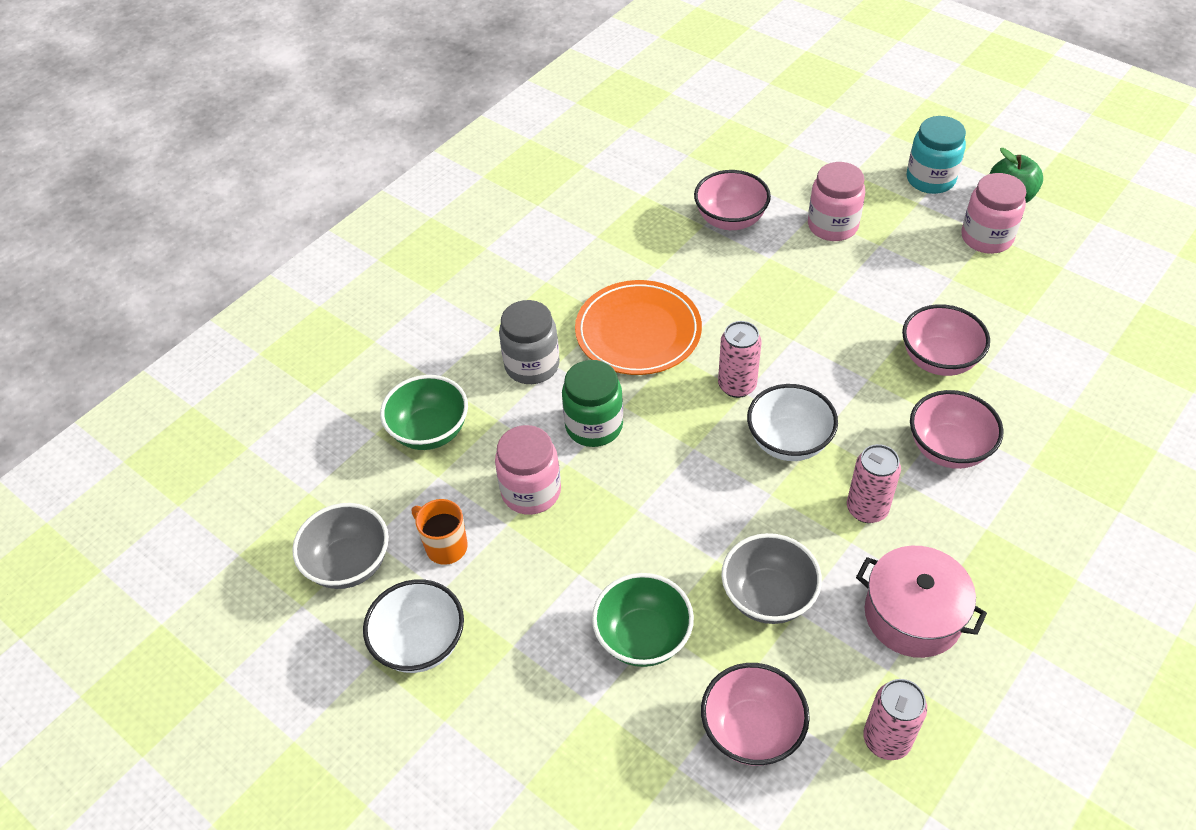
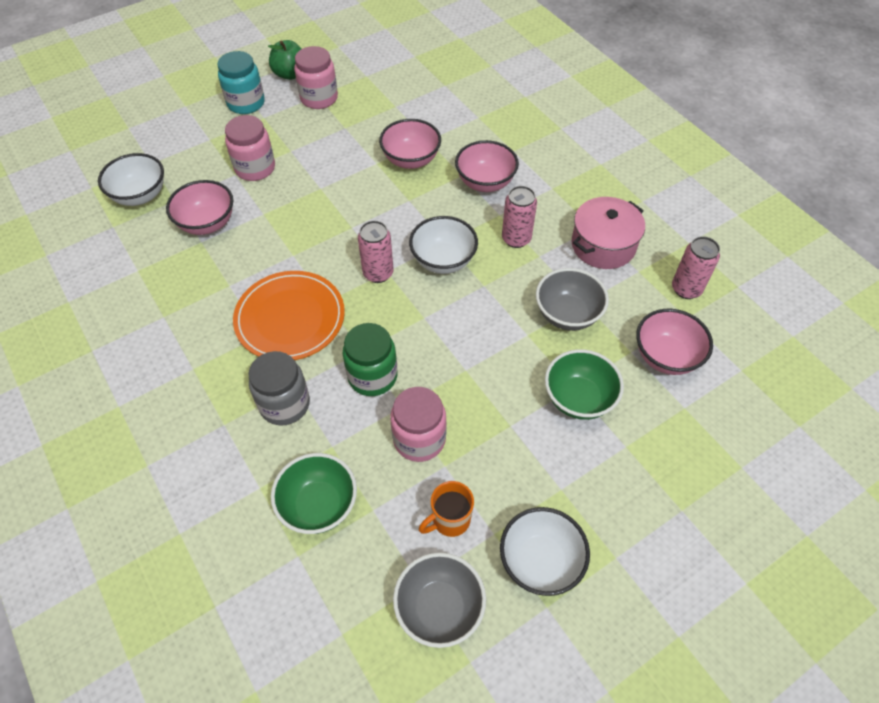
camera: 75 degrees left, 5 degrees up
none -> white bowl [98,153,164,206]

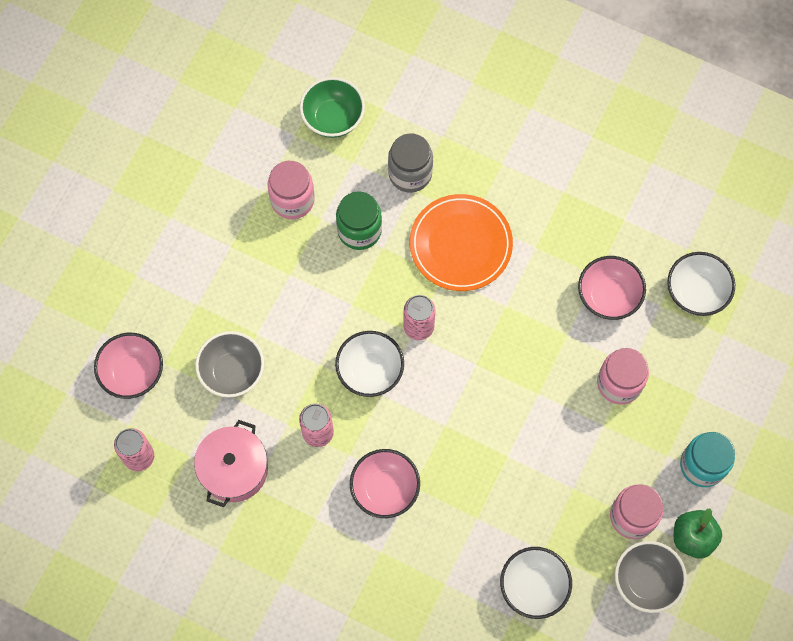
camera: 150 degrees right, 15 degrees up
pink bowl [379,119,441,169] -> none
grey bowl [393,552,486,648] -> grey bowl moved to [615,541,687,613]
orange mug [419,481,474,537] -> none
white bowl [500,507,590,596] -> white bowl moved to [500,547,572,619]
green bowl [545,349,624,420] -> none

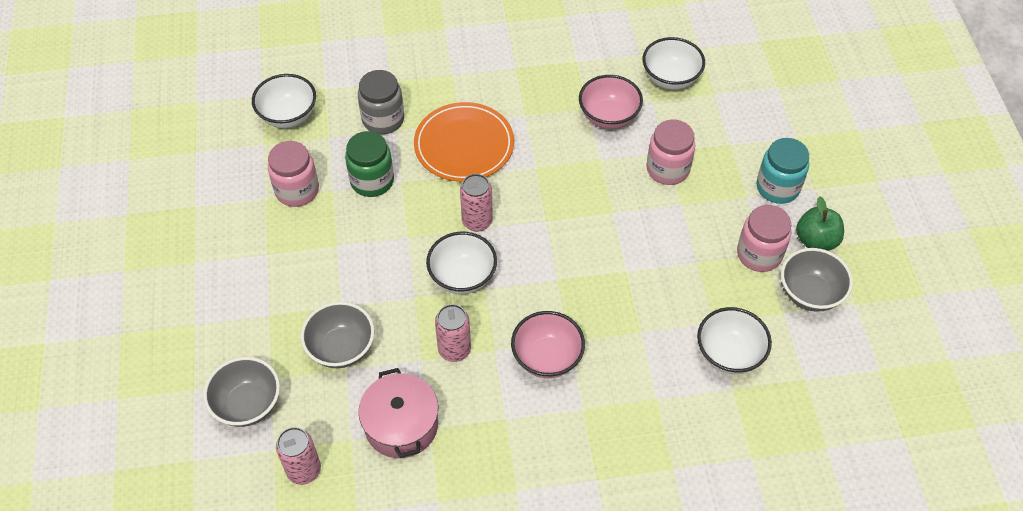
camera: 35 degrees left, 15 degrees down
pink bowl [94,333,163,399] -> grey bowl [203,357,280,427]
green bowl [300,77,365,138] -> white bowl [252,74,316,128]

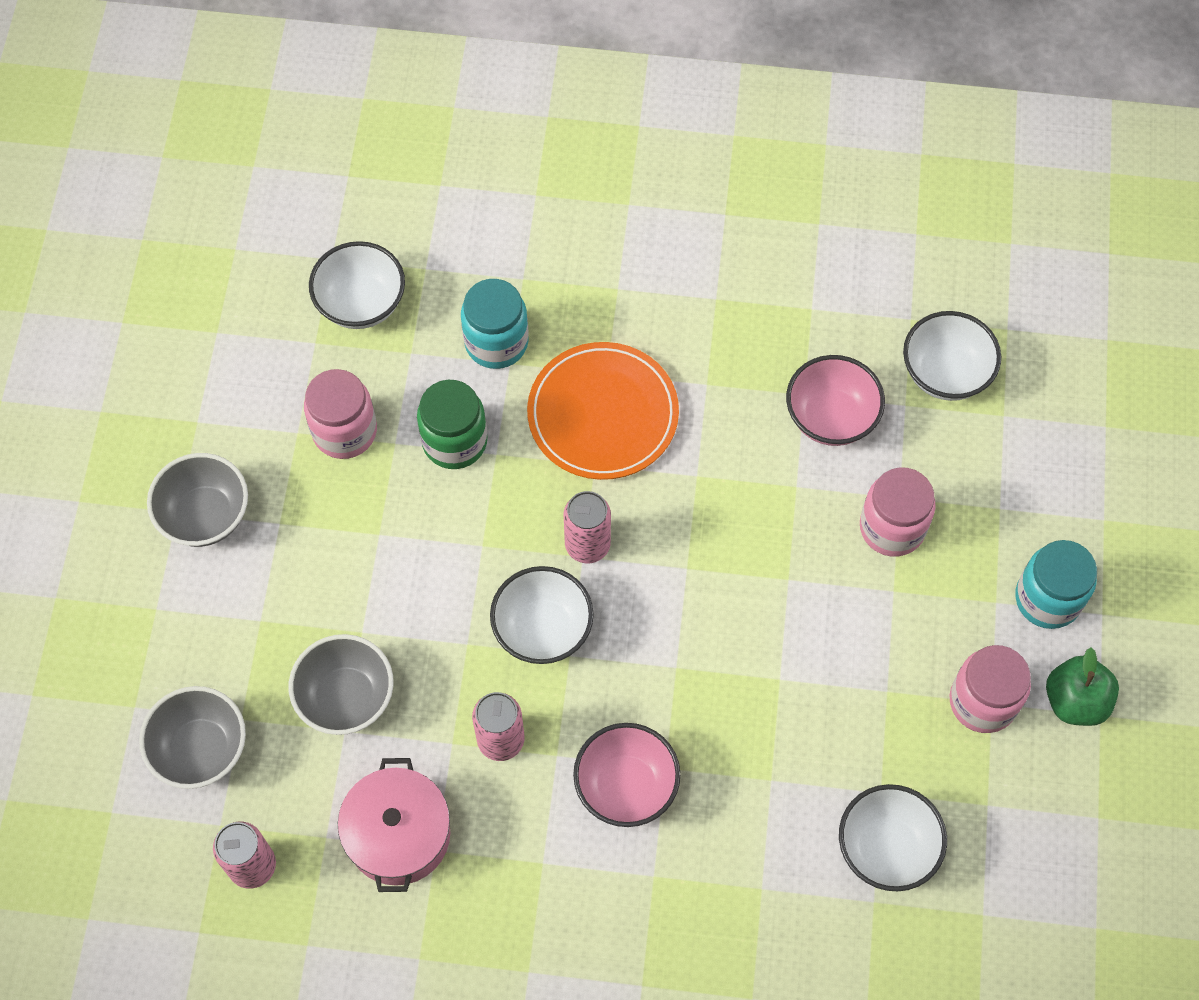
camera: 15 degrees right, 10 degrees up
grey jar [358,70,404,134] -> turquoise jar [461,279,529,369]
grey bowl [781,248,853,312] -> grey bowl moved to [147,453,248,547]

